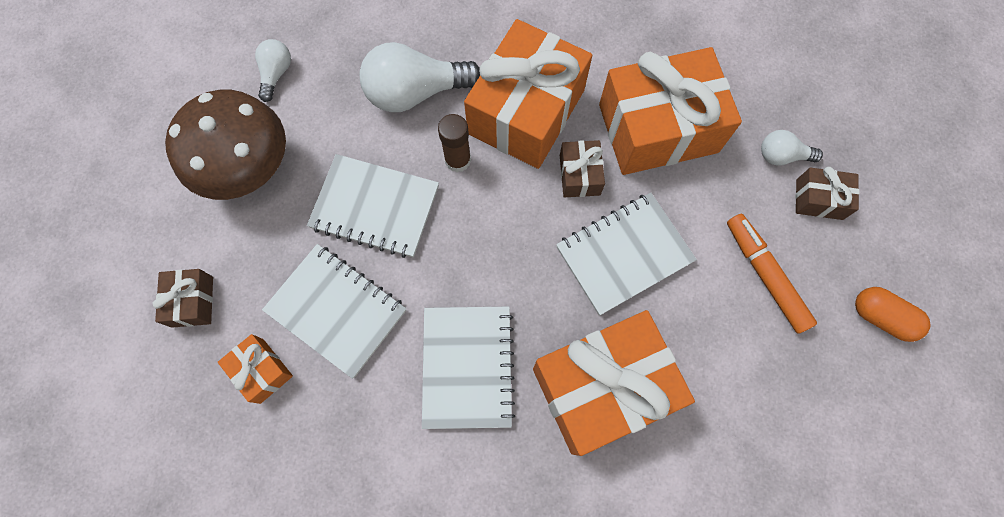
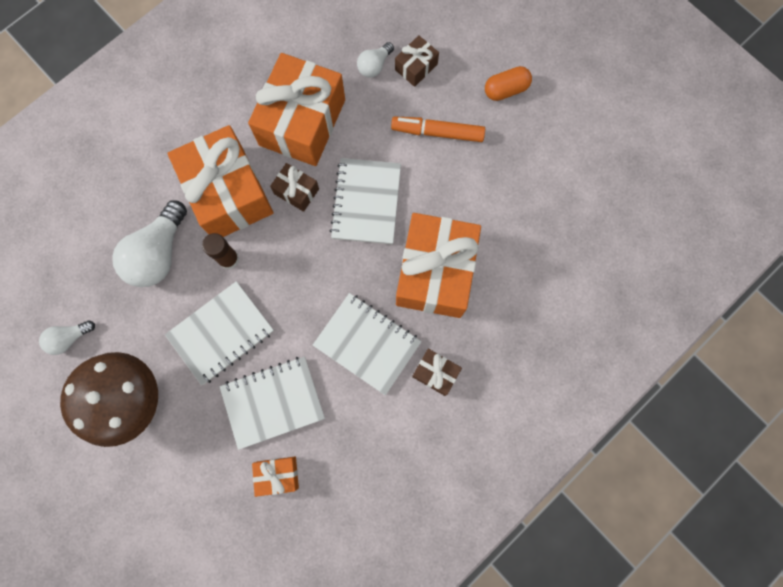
camera: 55 degrees left, 5 degrees up
brown gift [152,269,213,328] -> brown gift moved to [412,349,462,396]
white light bulb [255,39,291,102] -> white light bulb turned 75 degrees counterclockwise [39,320,95,355]

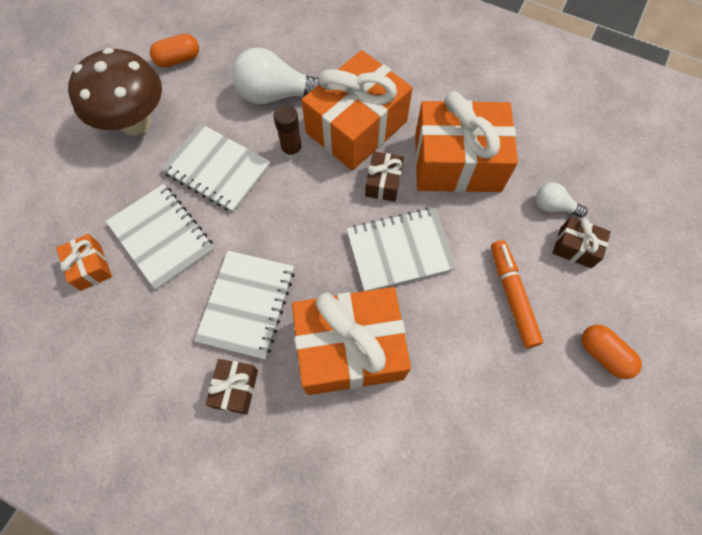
camera: 70 degrees right, 10 degrees down
white light bulb [39,320,95,355] -> orange capsule [150,34,199,67]

